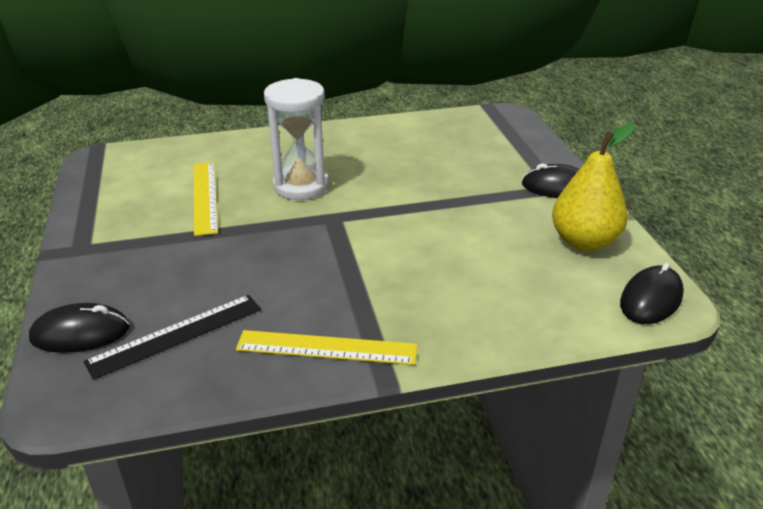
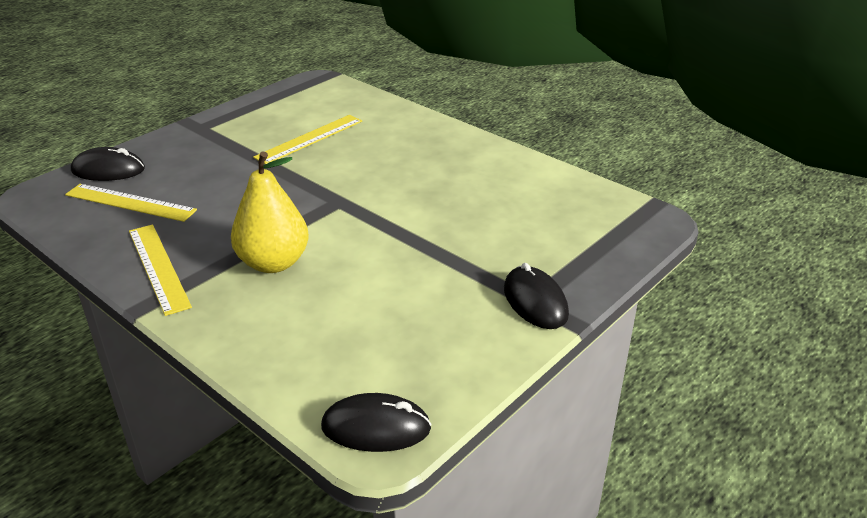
camera: 55 degrees right, 0 degrees up
black mouse [29,303,130,353] -> black mouse turned 45 degrees counterclockwise [71,147,145,181]
black ruler [84,295,261,380] -> yellow ruler [65,184,197,222]
white hourglass [264,78,329,200] -> none
yellow pear [552,123,635,251] -> yellow pear moved to [231,151,309,273]

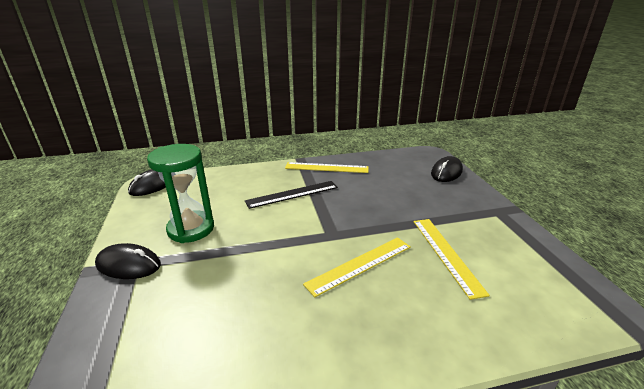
camera: 125 degrees right, 5 degrees down
yellow ruler [65,184,197,222] -> yellow ruler moved to [303,237,411,297]
yellow pear [231,151,309,273] -> black ruler [245,181,338,209]
none -> green hourglass [147,144,214,243]

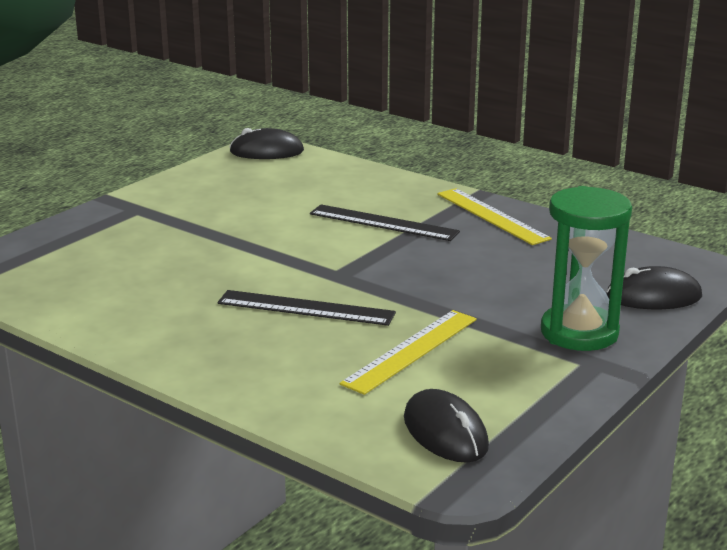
camera: 50 degrees right, 5 degrees down
black mouse [95,243,161,279] -> black mouse moved to [404,389,489,463]
green hourglass [147,144,214,243] -> green hourglass moved to [541,186,632,351]
yellow ruler [303,237,411,297] -> black ruler [217,290,396,326]

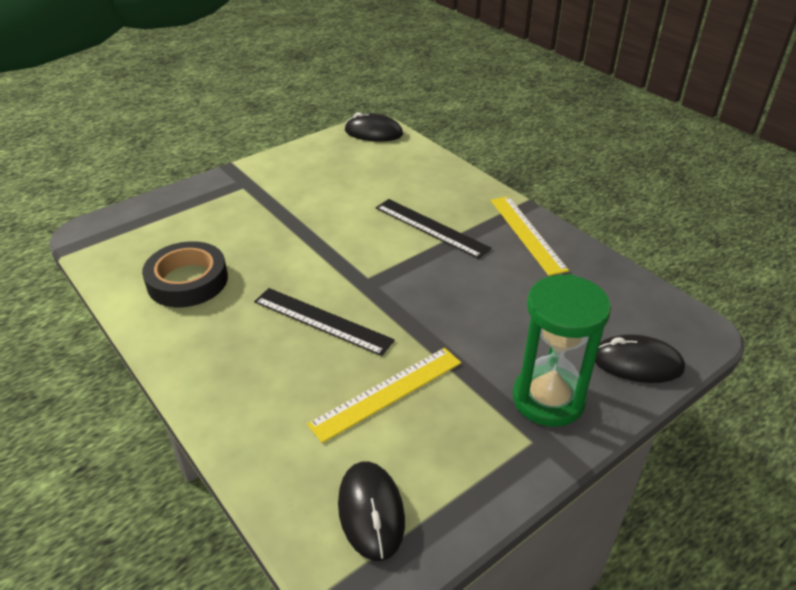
camera: 15 degrees right, 15 degrees up
none -> black tape [142,241,228,307]

